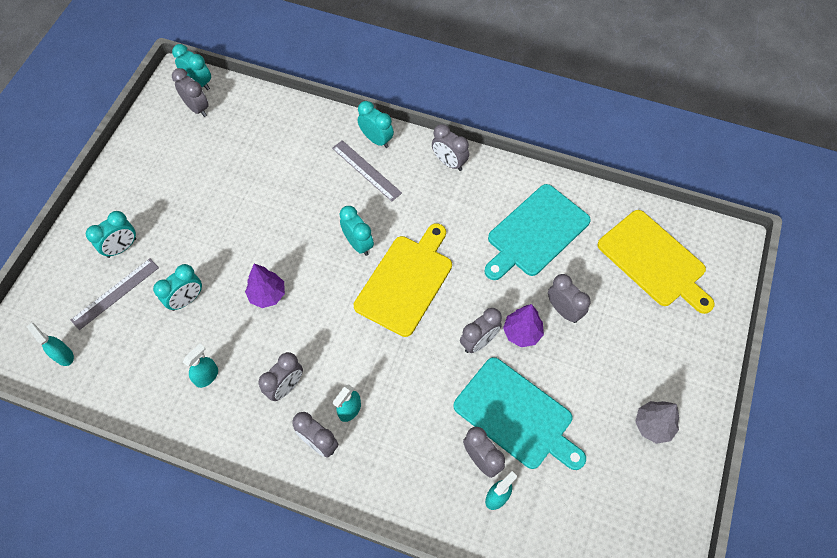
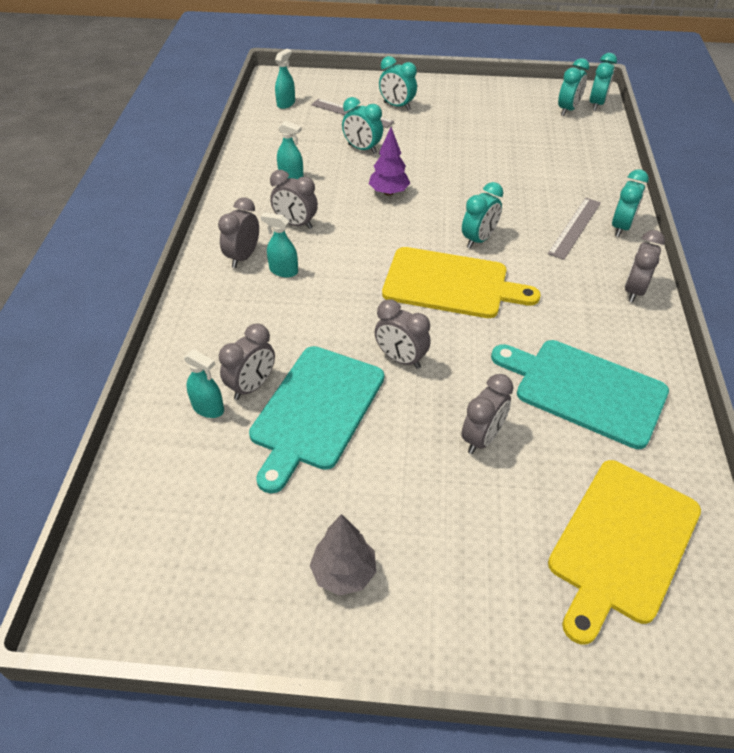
camera: 75 degrees right, 15 degrees down
grey clock [172,68,209,117] -> turquoise clock [558,58,589,116]
purple tree [503,304,544,347] -> none

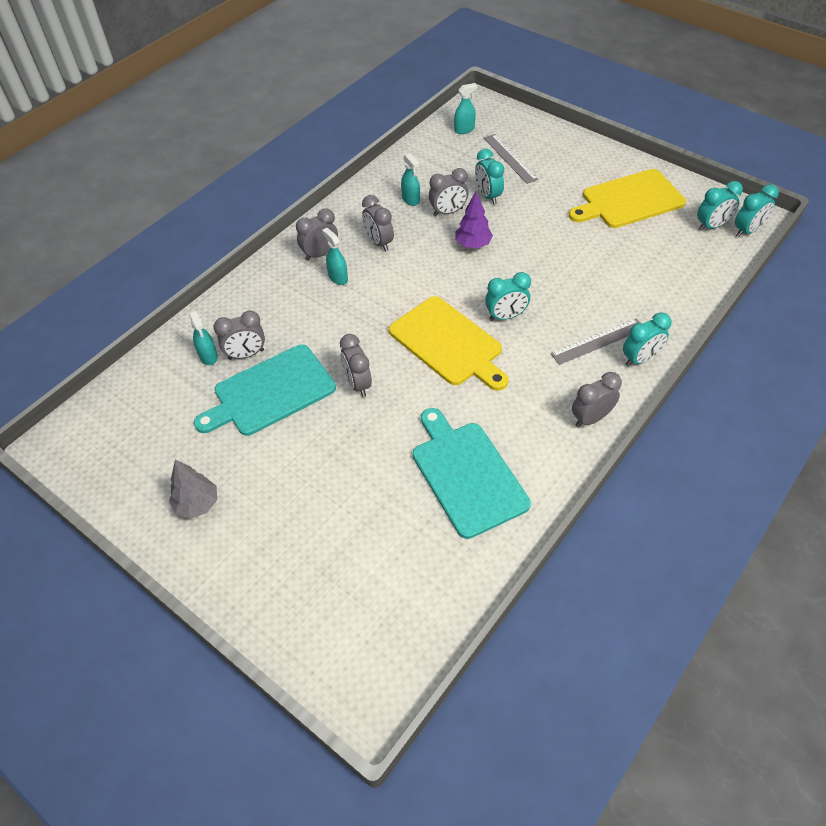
camera: 35 degrees right, 5 degrees up
turquoise clock [379,56,417,110] -> none
grey clock [461,374,514,454] -> grey clock moved to [429,168,468,216]
yellow cutting board [548,460,701,644] -> yellow cutting board moved to [569,169,686,228]

